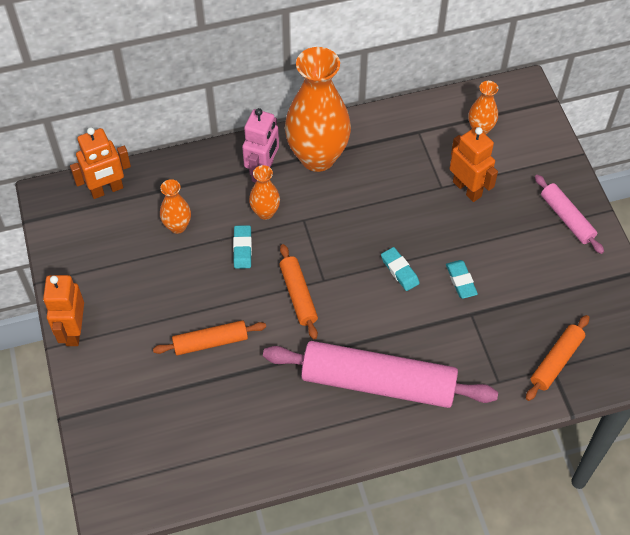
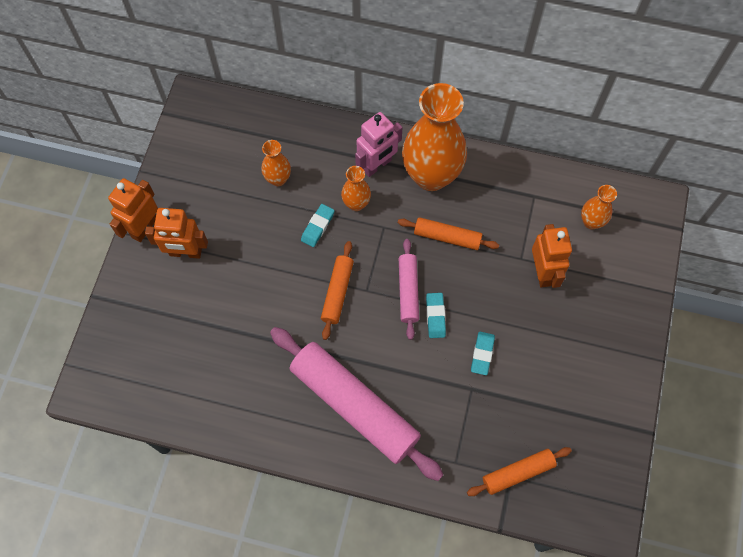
camera: 30 degrees right, 10 degrees up
orange robot [70,127,131,199] -> orange robot moved to [145,208,208,259]
orange rolling pin [153,320,266,356] -> orange rolling pin moved to [398,217,499,250]
pink rolling pin [535,175,604,254] -> pink rolling pin moved to [399,239,419,340]

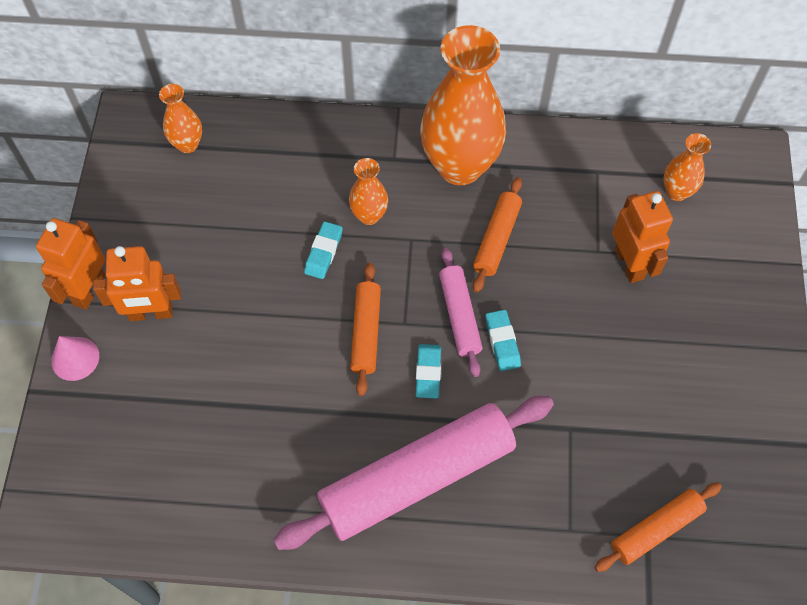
camera: 10 degrees left, 5 degrees down
orange vase [261,140,291,186] -> orange vase moved to [159,84,202,153]
pink rolling pin [270,327,443,481] -> pink rolling pin turned 60 degrees counterclockwise [273,396,554,550]
pink robot [355,112,403,177] -> none
orange rolling pin [398,217,499,250] -> orange rolling pin turned 75 degrees counterclockwise [473,177,522,293]
turquoise eraser [471,332,495,375] -> turquoise eraser moved to [416,344,441,399]
none -> pink cone [51,336,99,381]

